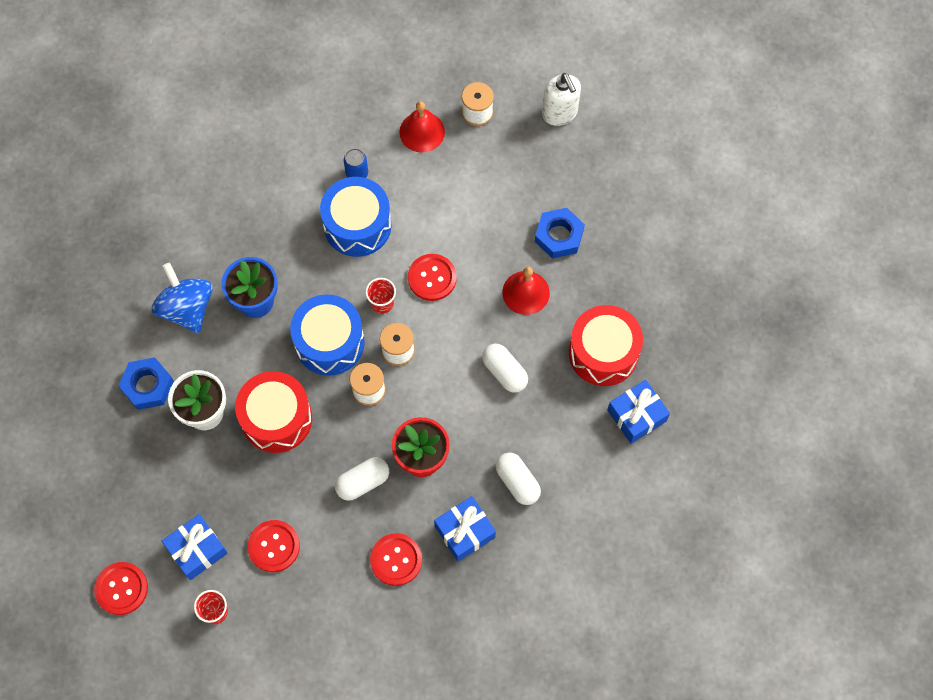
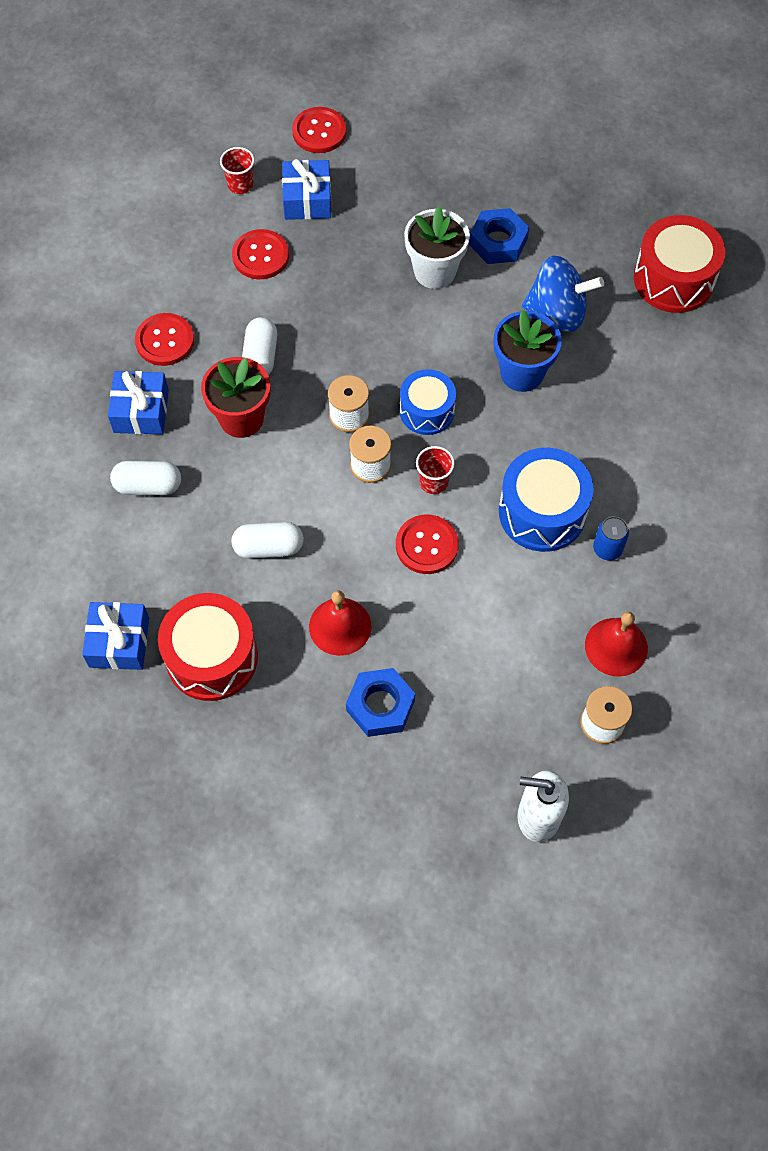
camera: 125 degrees right, 5 degrees down
red drum [235,371,312,453] -> red drum moved to [634,215,726,313]
blue drum [290,294,365,376] -> blue drum [400,369,456,435], size x0.65

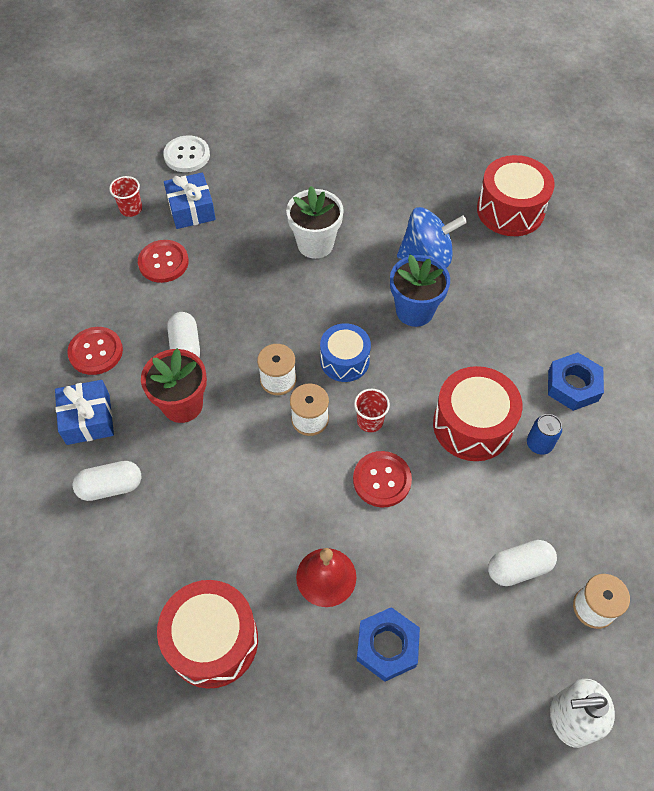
camera: 15 degrees left, 5 degrees down
blue gift [82,602,149,670] -> none
white capsule [231,522,304,559] -> white capsule moved to [488,540,557,586]
red button [292,107,347,153] -> white button [163,135,210,172]
blue nut [469,208,529,264] -> blue nut moved to [548,352,604,411]
blue drum [499,448,594,552] -> red drum [433,366,523,461]
red bell [585,612,648,677] -> none

